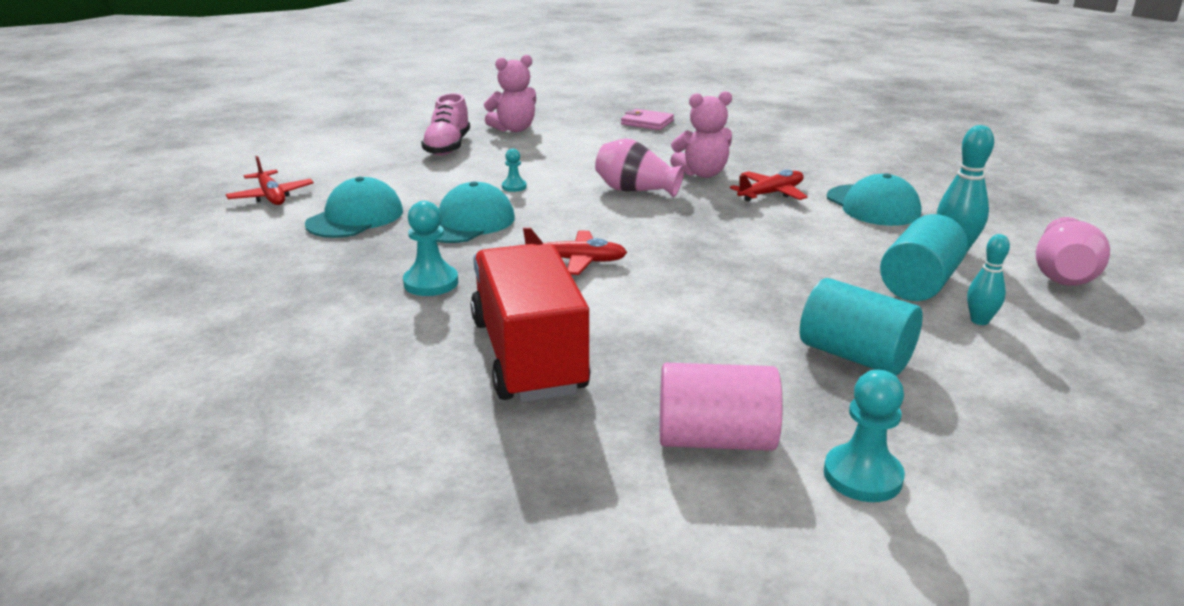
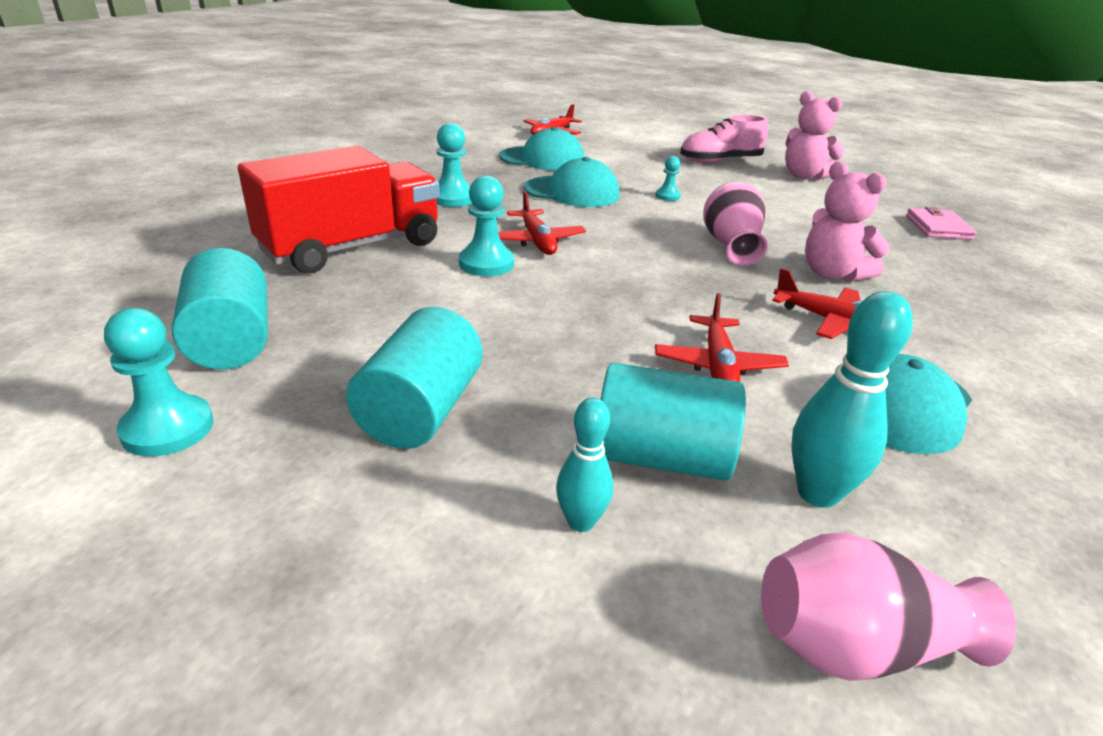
camera: 65 degrees right, 5 degrees up
pink cylinder [660,363,783,451] -> turquoise cylinder [172,248,268,370]
none -> turquoise pawn [459,175,514,276]
none -> red plane [655,293,789,382]

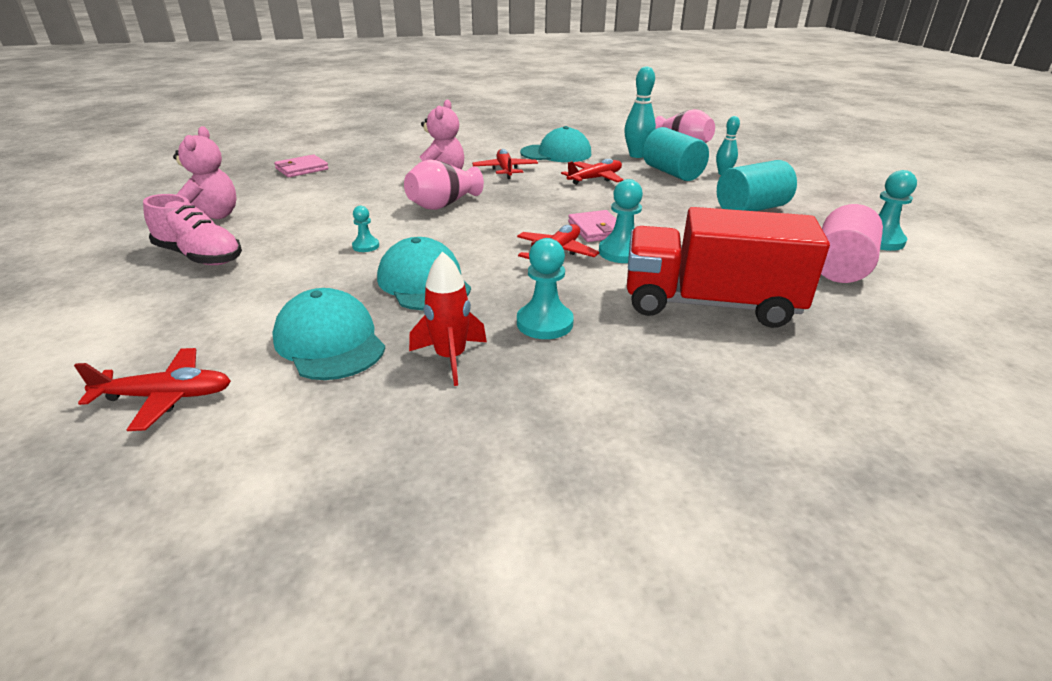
camera: 130 degrees left, 0 degrees up
turquoise cylinder [172,248,268,370] -> pink cylinder [821,204,883,283]
none -> red rocket [409,252,487,386]
none -> pink wallet [568,210,616,242]

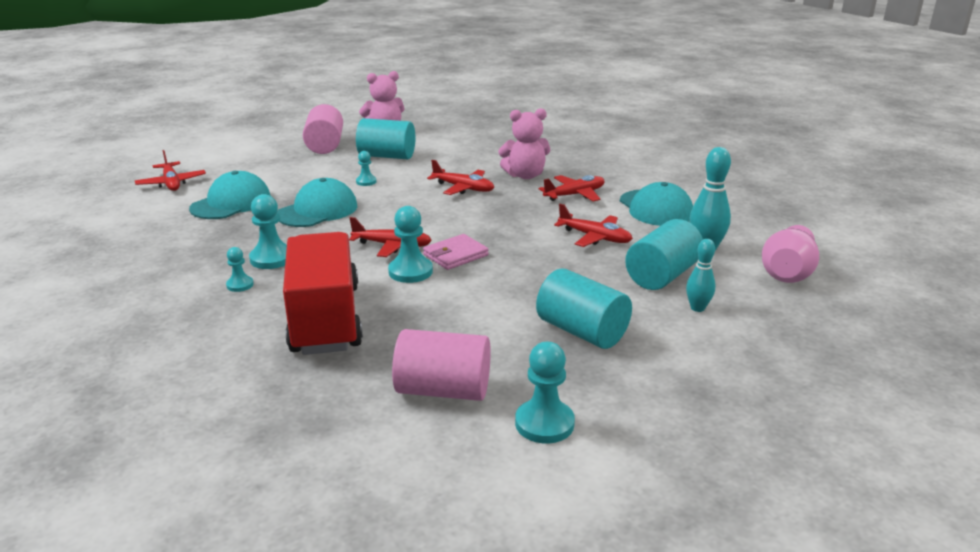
camera: 70 degrees right, 5 degrees down
pink shoe [143,194,242,265] -> pink cylinder [303,104,343,154]
pink wallet [274,154,329,177] -> none
pink vase [404,160,484,210] -> red plane [427,160,494,195]
red rocket [409,252,487,386] -> none
none -> turquoise pawn [226,247,254,292]
none -> turquoise cylinder [356,118,415,159]

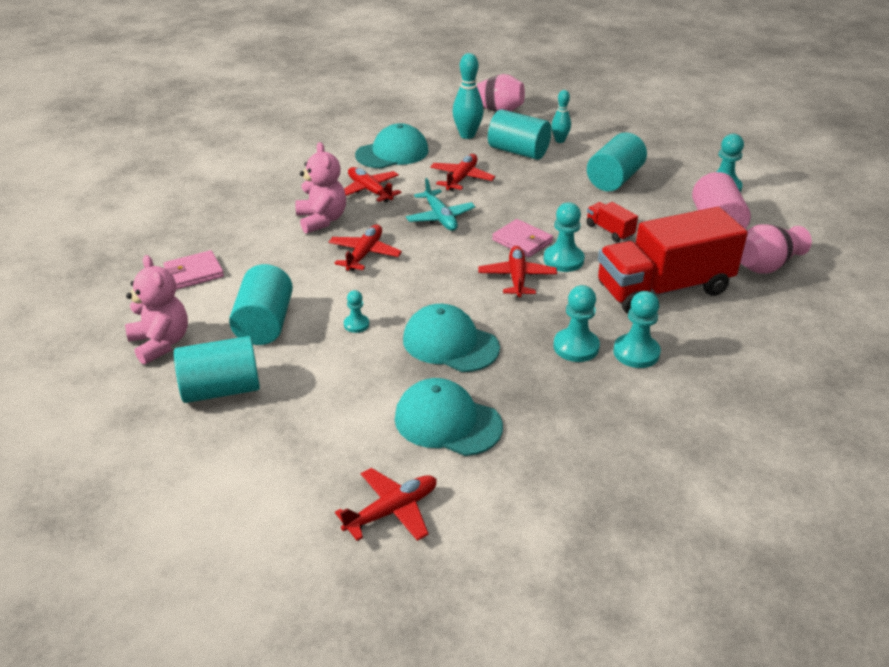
camera: 100 degrees left, 10 degrees up
turquoise pawn [226,247,254,292] -> turquoise pawn [613,291,661,368], size x1.74
pink cylinder [303,104,343,154] -> turquoise cylinder [174,336,260,403]
none -> pink wallet [163,250,224,290]
none -> turquoise plane [406,178,476,231]
none -> red truck [586,202,638,242]
none -> pink vase [740,224,812,274]

